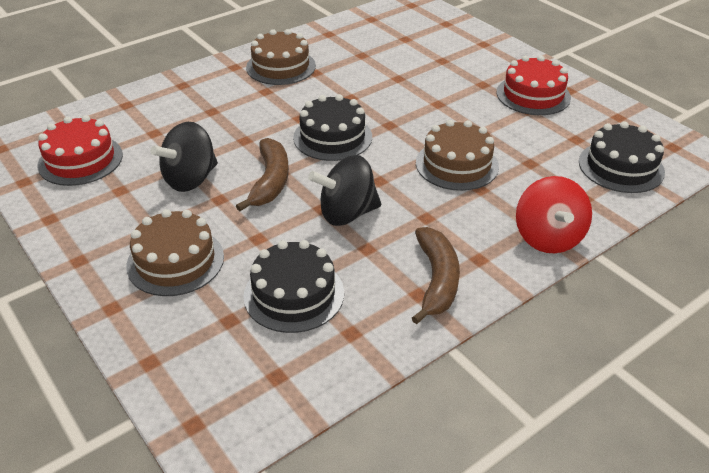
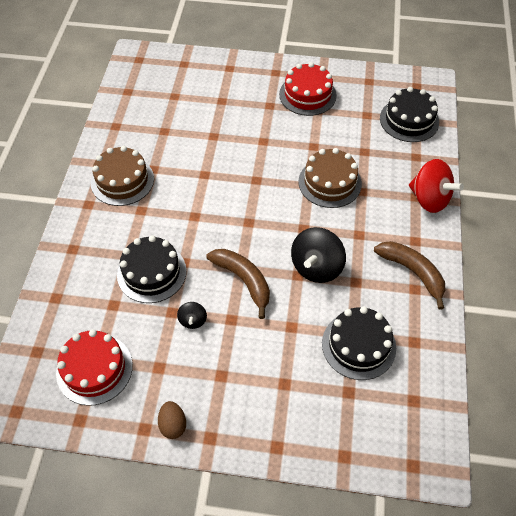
camera: 45 degrees left, 15 degrees up
brown cake [126,209,224,296] -> none
black spinning top [150,122,218,192] -> black spinning top [177,302,207,329], size x0.50
black cake [293,94,372,161] -> black cake moved to [117,235,187,303]
none -> brown egg [158,401,186,439]

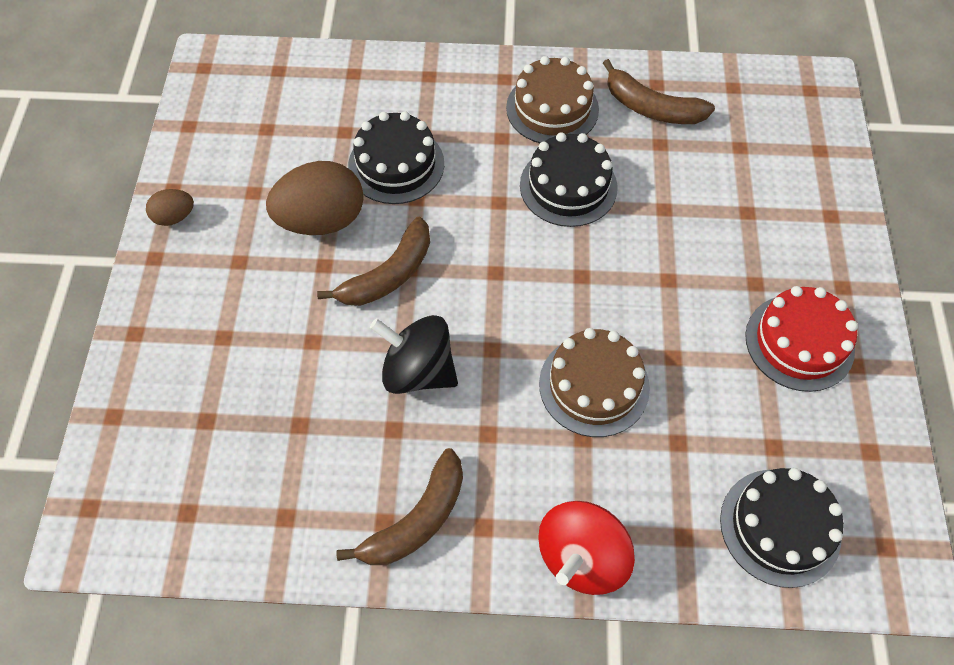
camera: 85 degrees right, 5 degrees up
red cake [56,329,133,406] -> none
black spinning top [177,302,207,329] -> brown egg [266,161,364,235]
black cake [322,306,396,380] -> black cake moved to [520,132,618,227]
none -> brown banana [603,59,715,124]

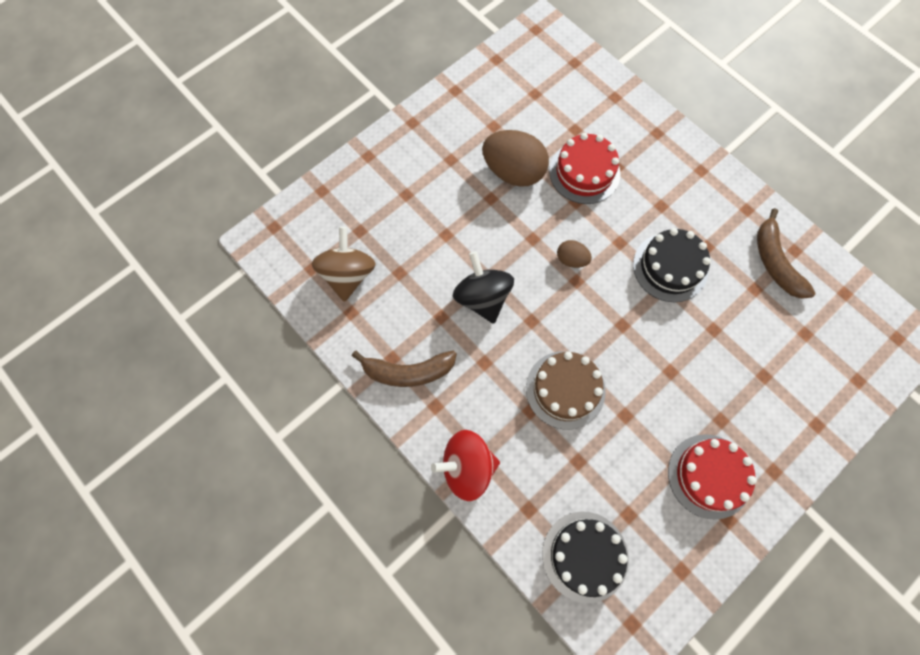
camera: 45 degrees right, 10 degrees up
brown egg [146,189,194,226] -> brown egg moved to [557,240,592,268]
brown banana [317,216,430,306] -> none
black cake [348,112,444,204] -> red cake [549,133,620,204]
brown cake [506,56,599,143] -> none
none -> brown spinning top [311,227,376,302]

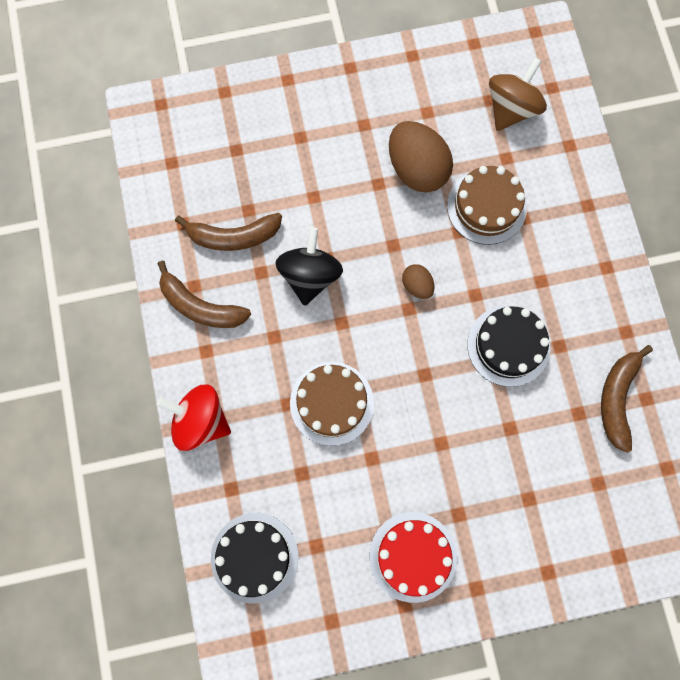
camera: 30 degrees right, 5 degrees up
brown spinning top [311,227,376,302] -> brown spinning top moved to [489,57,547,131]
red cake [549,133,620,204] -> brown cake [447,166,527,245]
none -> brown banana [175,213,282,251]

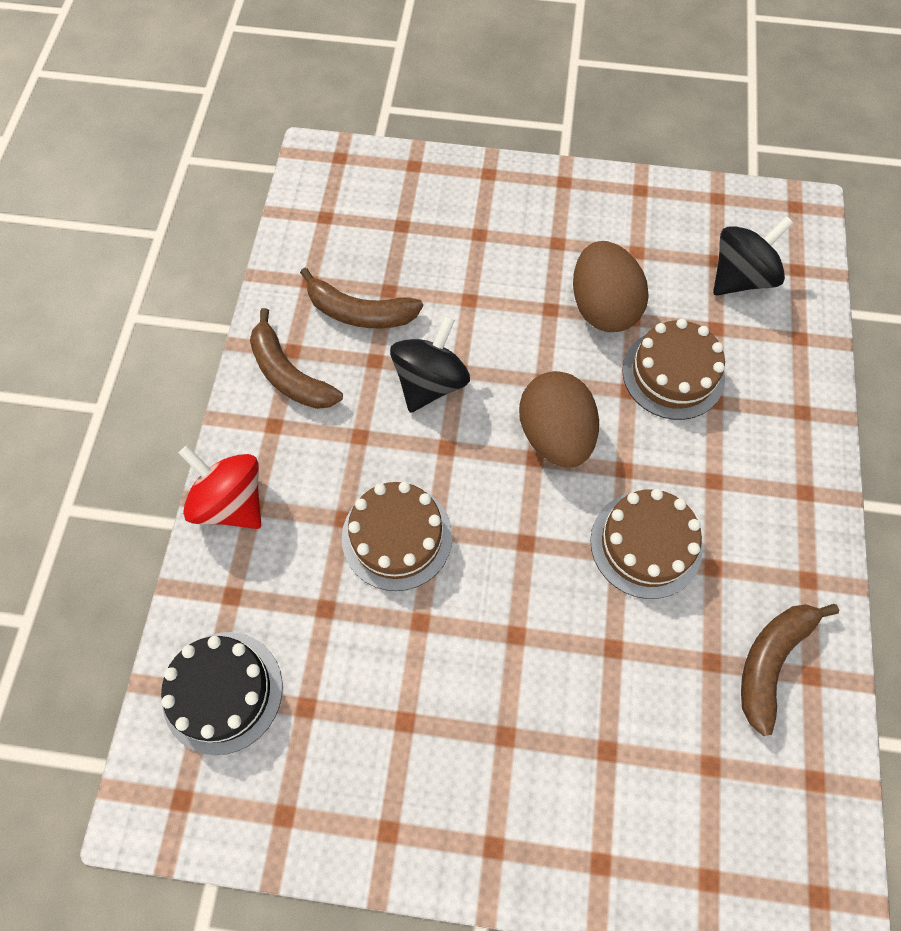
camera: 20 degrees right, 10 degrees down
red cake [369,512,457,603] -> none
brown egg [402,264,435,299] -> brown egg [519,371,599,467], size x2.02
black cake [467,306,550,387] -> brown cake [590,489,703,599]
brown spinning top [489,57,547,131] -> black spinning top [713,216,793,295]

